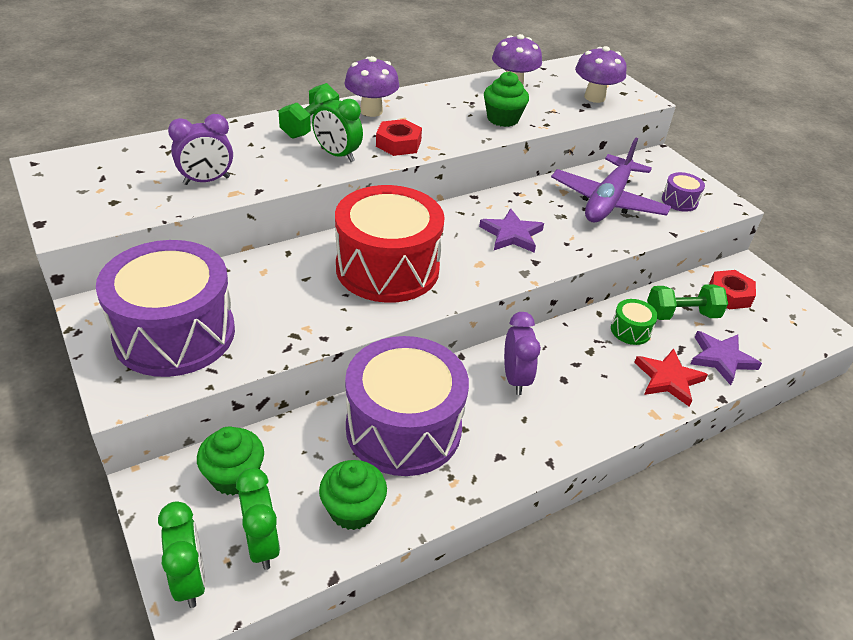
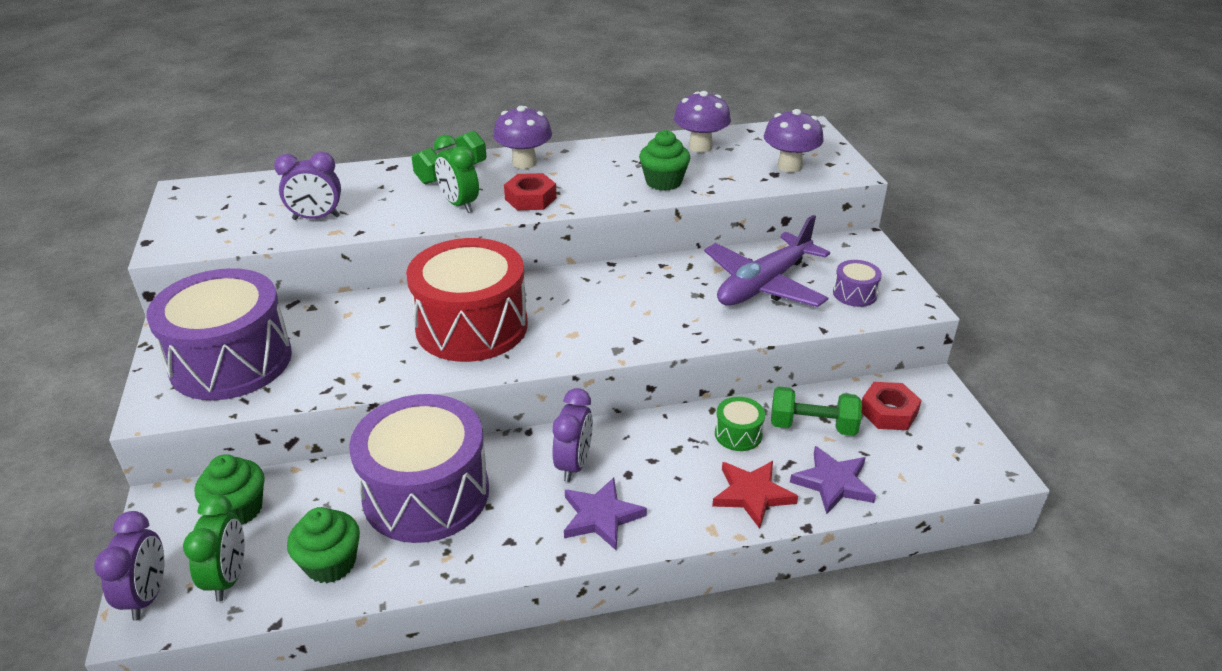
camera: 20 degrees right, 5 degrees down
green clock [158,501,206,608] -> purple clock [94,511,164,621]
purple star [479,208,544,253] -> purple star moved to [564,478,647,551]

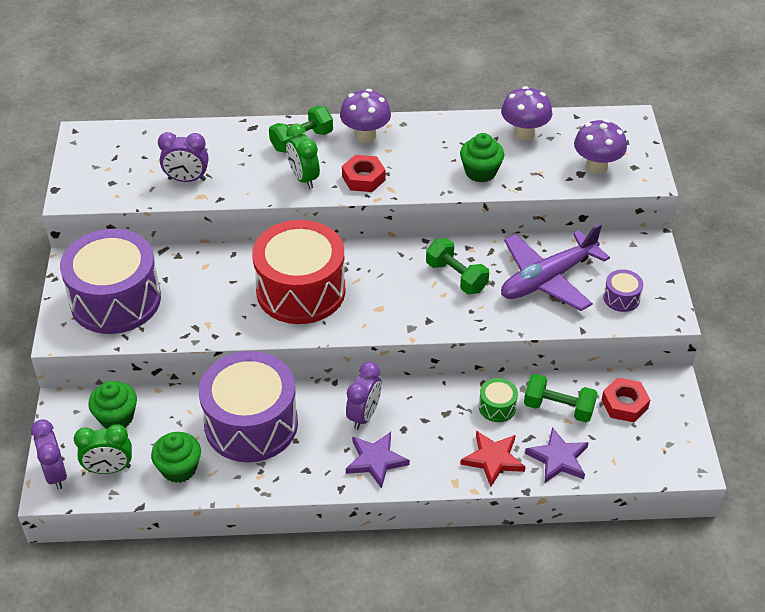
camera: 10 degrees right, 10 degrees up
purple clock [94,511,164,621] -> purple clock turned 150 degrees clockwise [31,420,67,490]
green clock [183,494,245,602] -> green clock turned 75 degrees clockwise [74,424,132,474]
none -> green dumbbell [426,238,489,294]

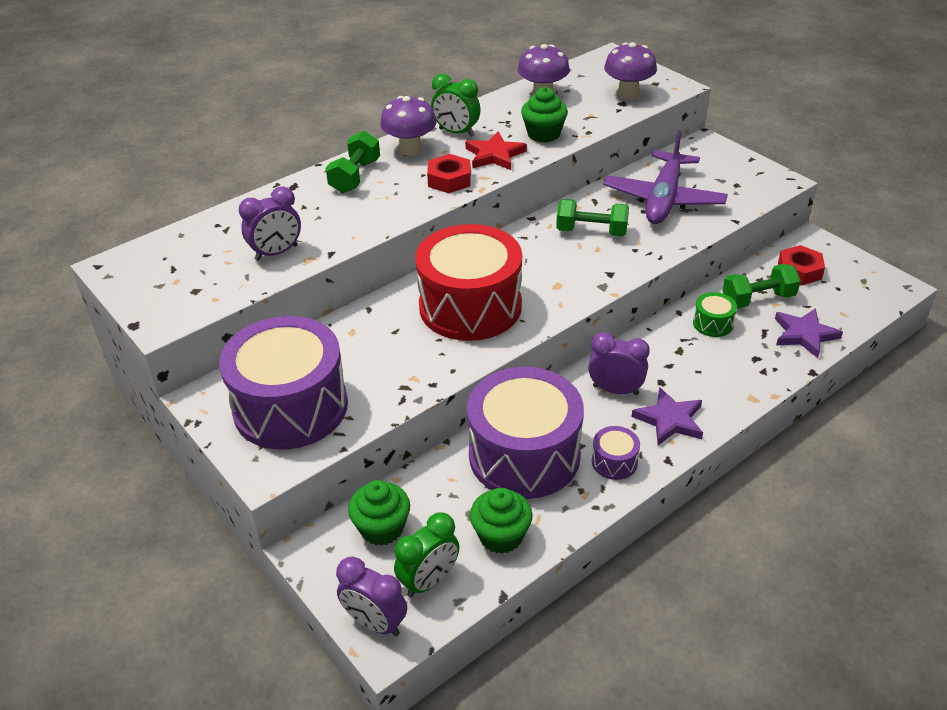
camera: 35 degrees left, 5 degrees down
green clock [286,124,320,189] -> green clock moved to [431,74,481,137]
purple clock [346,362,382,430] -> purple clock turned 60 degrees counterclockwise [588,332,650,395]
red star [460,431,525,487] -> red star moved to [465,131,527,170]
purple drum [603,269,643,312] -> purple drum moved to [592,426,640,480]

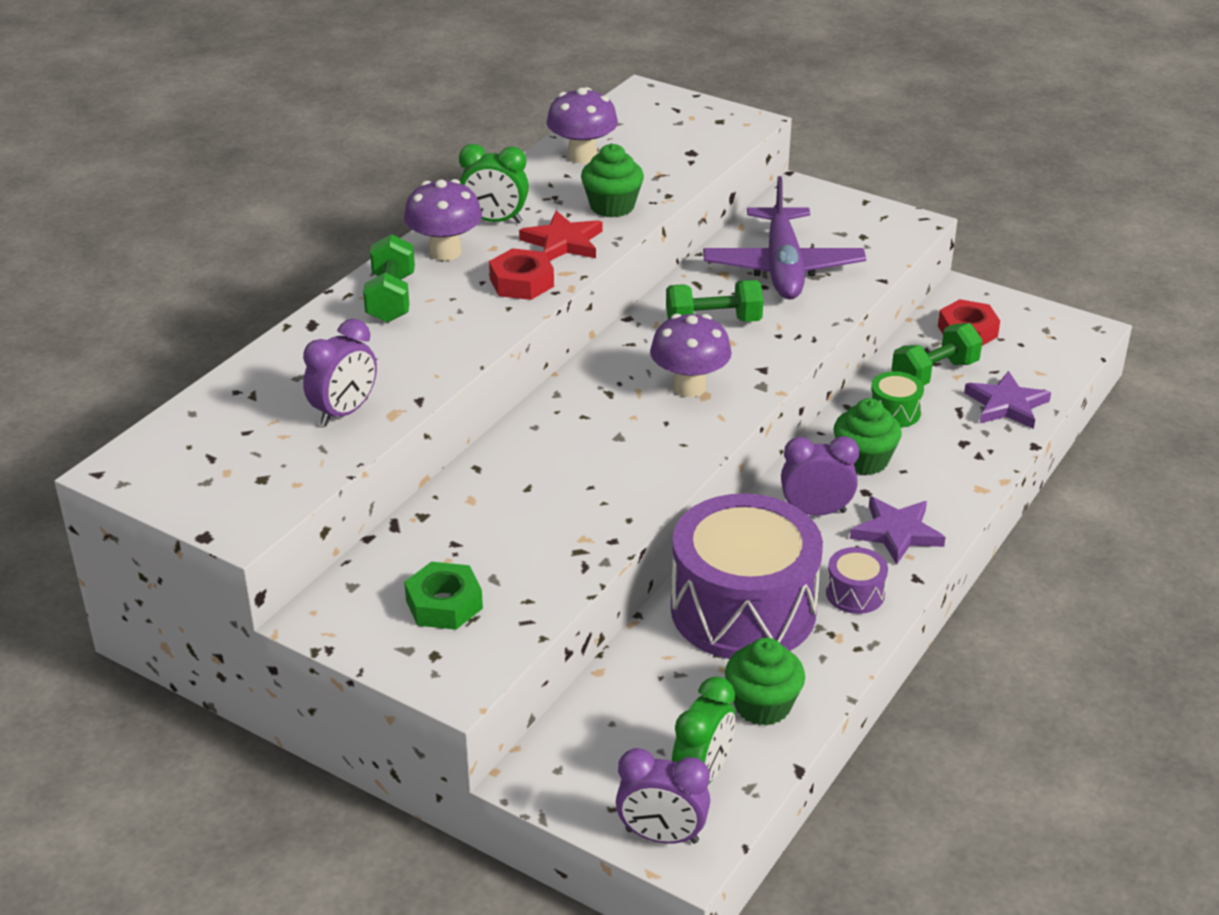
camera: 20 degrees left, 5 degrees down
purple drum [219,316,348,450] -> green nut [404,562,483,630]
green cupcake [348,480,410,546] -> green cupcake moved to [834,398,902,475]
red drum [415,224,522,341] -> none
purple mushroom [604,42,657,99] -> purple mushroom moved to [650,314,732,397]

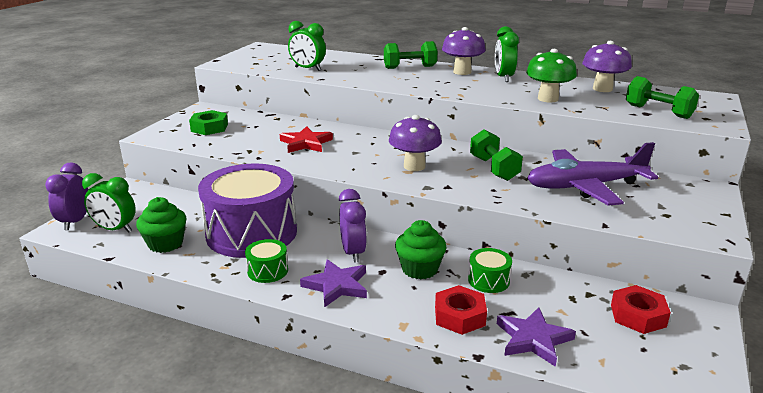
camera: 80 degrees right, 10 degrees down
purple clock [303,319,377,426] -> green clock [288,21,326,71]
red nut [489,248,554,300] -> red nut moved to [435,285,487,335]
red star [519,211,602,261] -> red star moved to [280,126,333,153]
green cupcake [581,144,644,217] -> green mushroom [526,49,577,103]
purple drum [826,547,888,614] -> green drum [245,239,288,283]
green dumbbell [891,323,983,385] -> green dumbbell moved to [626,76,699,119]

